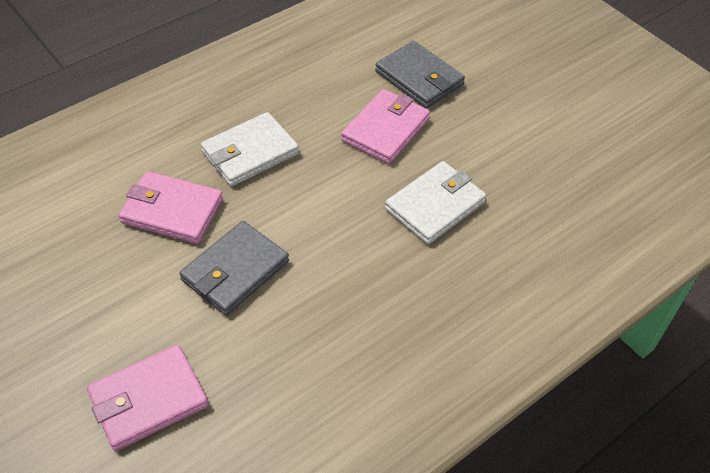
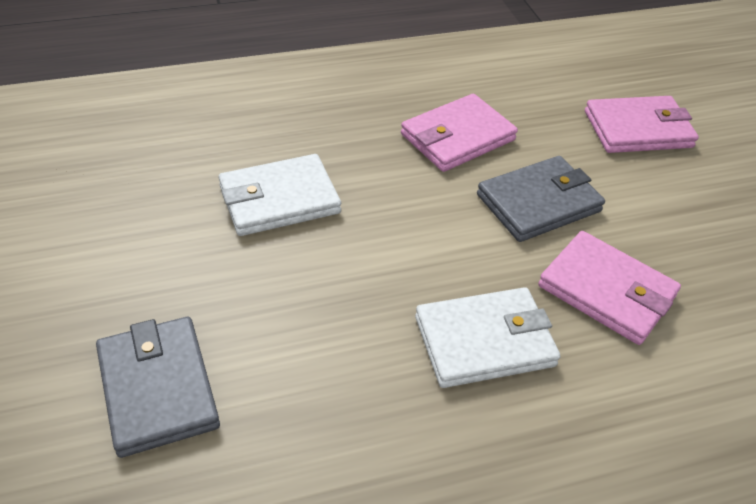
camera: 160 degrees left, 5 degrees down
pink wallet [341,89,430,164] -> pink wallet moved to [401,94,518,172]

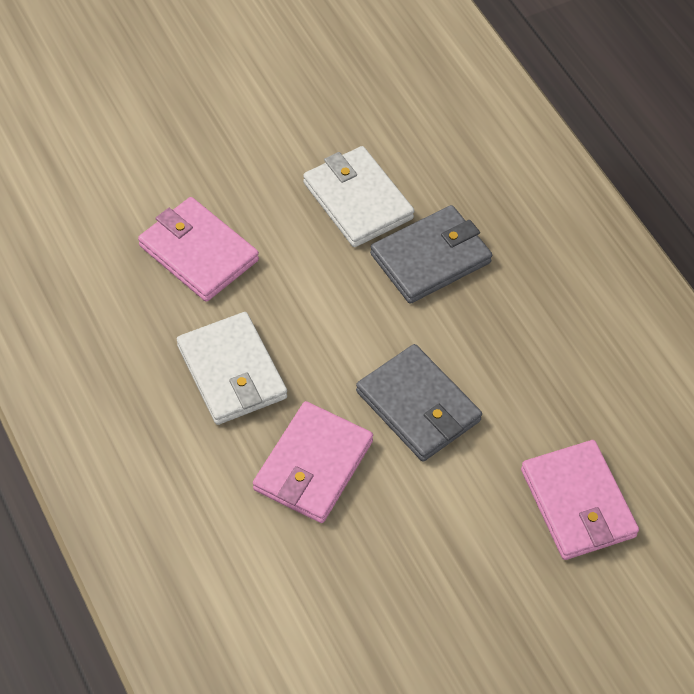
camera: 80 degrees right, 10 degrees up
grey wallet [96,317,220,458] -> grey wallet moved to [370,205,492,304]
pink wallet [401,94,518,172] -> pink wallet moved to [138,197,259,302]

